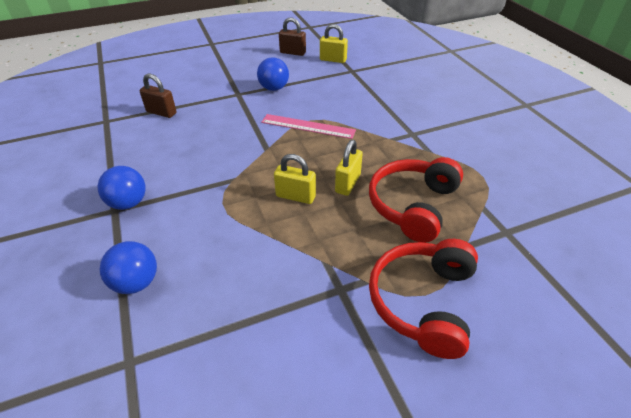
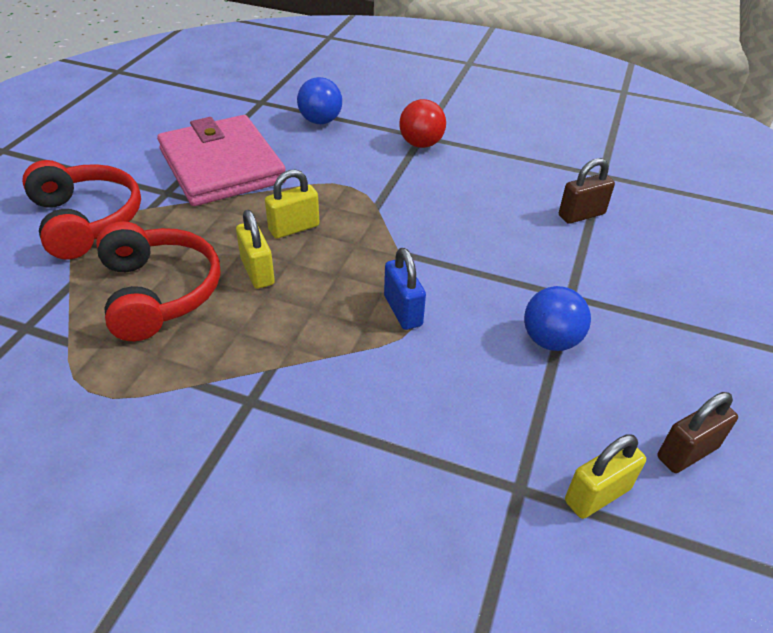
camera: 130 degrees right, 0 degrees up
blue ball [98,166,146,210] -> red ball [399,99,446,148]
pink ruler [261,114,356,139] -> blue padlock [384,248,426,330]
none -> pink wallet [157,115,286,206]

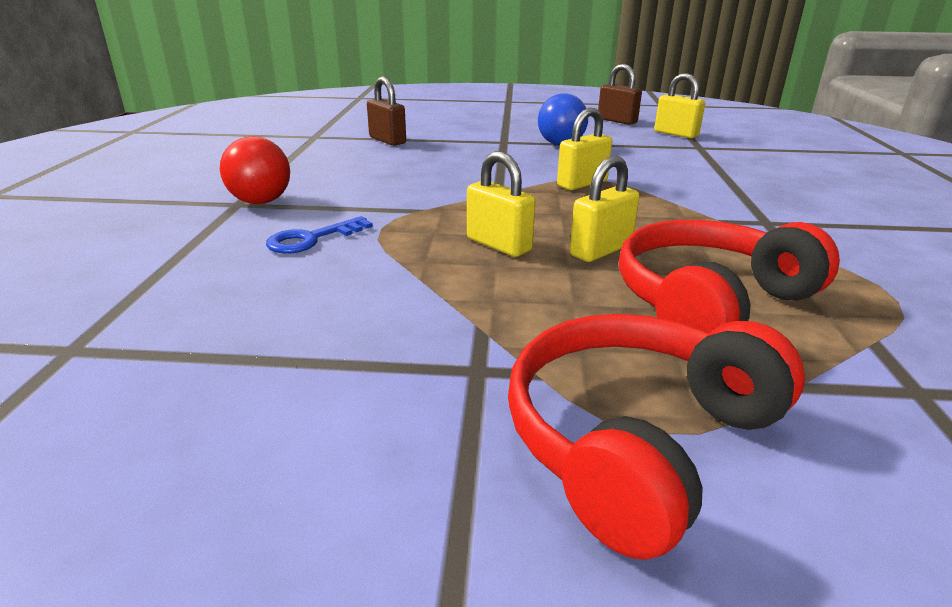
camera: 105 degrees left, 15 degrees down
pink wallet [157,115,286,206] -> none
blue ball [297,77,342,124] -> none
blue padlock [384,248,426,330] -> yellow padlock [557,108,612,190]
none -> blue key [266,216,373,254]

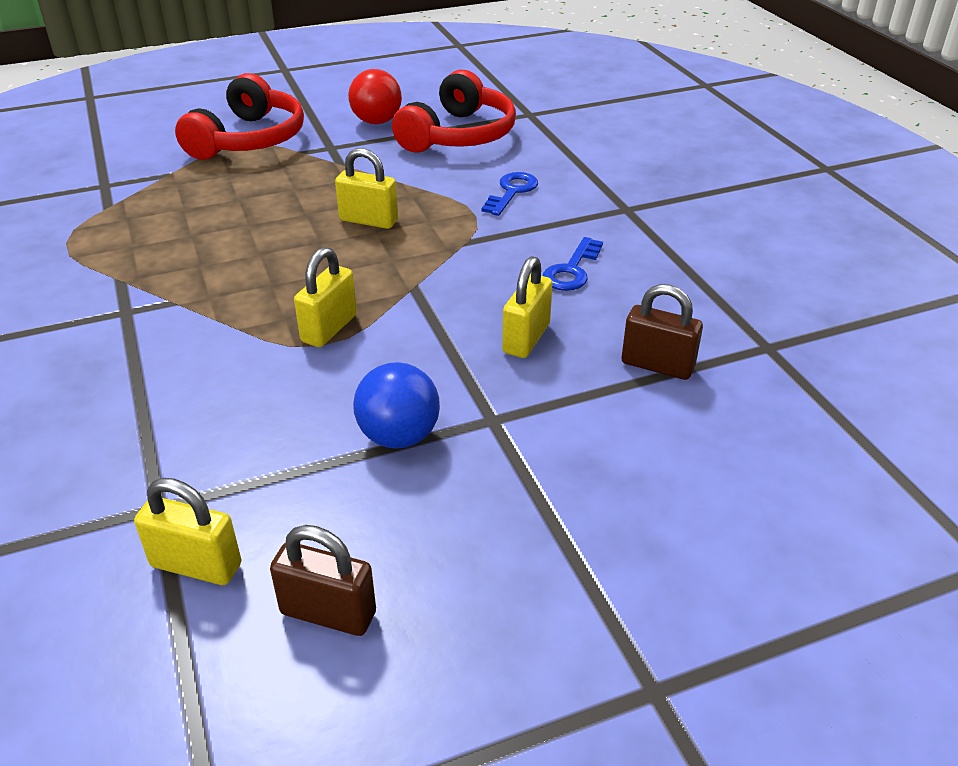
camera: 155 degrees right, 10 degrees up
red ball [220,136,290,204] -> red ball moved to [348,69,402,124]
yellow padlock [570,156,639,262] -> yellow padlock moved to [502,256,553,358]
red headphones [619,220,840,333] -> red headphones moved to [392,70,516,153]
none -> blue key [543,237,603,291]

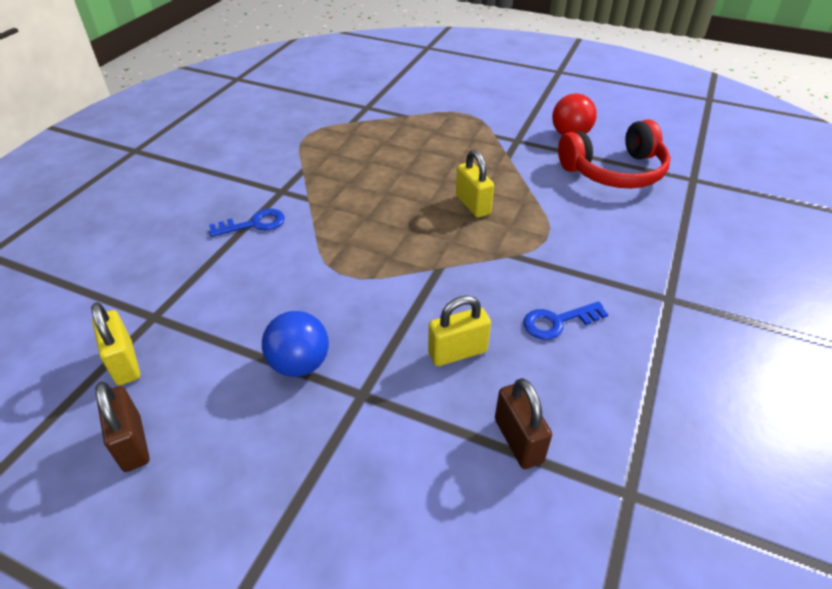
camera: 45 degrees right, 5 degrees up
red headphones [175,73,304,160] -> none
yellow padlock [294,247,357,347] -> none
blue key [482,172,538,216] -> blue key moved to [209,209,285,237]

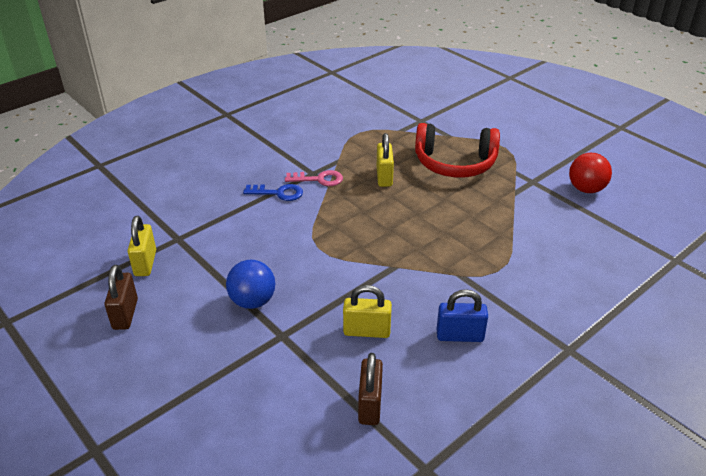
camera: 25 degrees right, 5 degrees down
yellow padlock [456,150,494,218] -> yellow padlock moved to [377,133,394,187]
blue key [524,301,608,340] -> blue padlock [437,289,488,342]
red headphones [558,119,671,189] -> red headphones moved to [415,123,500,178]
none -> pink key [285,170,343,186]

